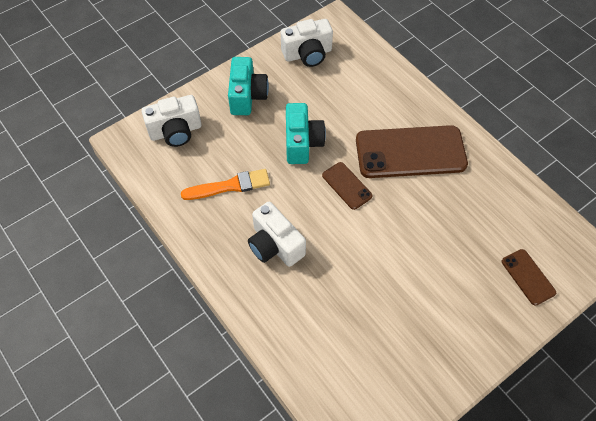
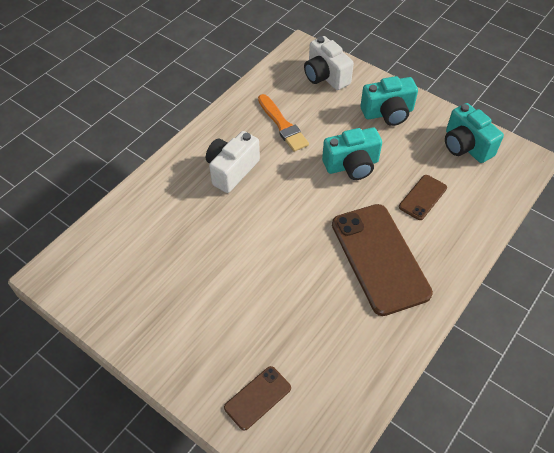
camera: 75 degrees right, 5 degrees down
white camera [281,19,333,67] -> turquoise camera [445,103,504,163]
brown phone [322,162,373,210] -> brown phone moved to [399,175,447,220]

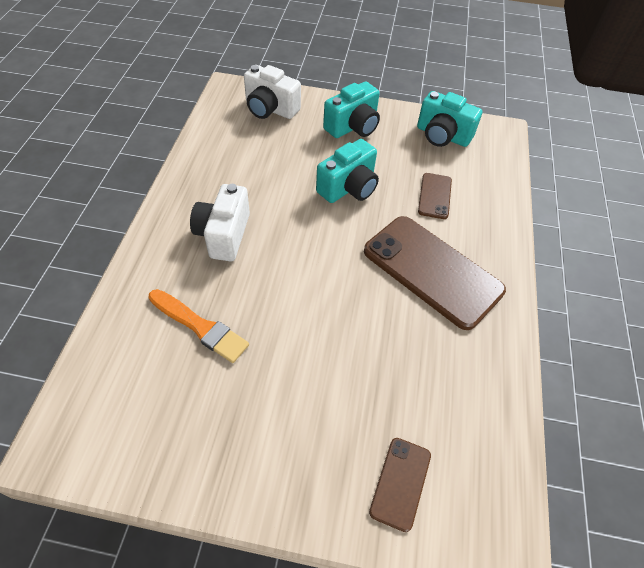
camera: 30 degrees left, 0 degrees up
orange brush [258,94,309,152] -> orange brush moved to [148,289,249,363]

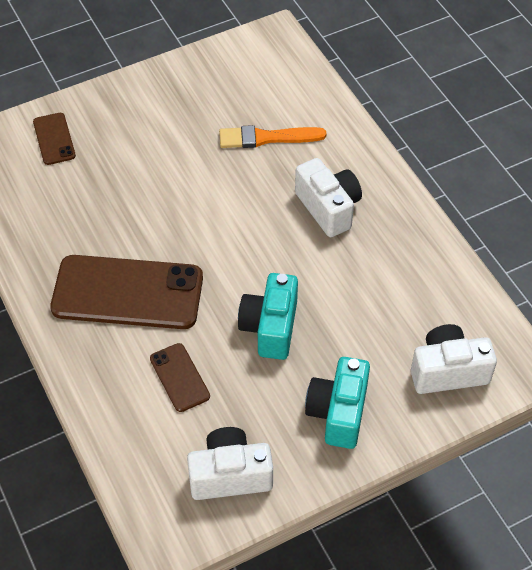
camera: 145 degrees right, 0 degrees up
turquoise camera [417,91,482,147] -> white camera [187,427,273,500]

